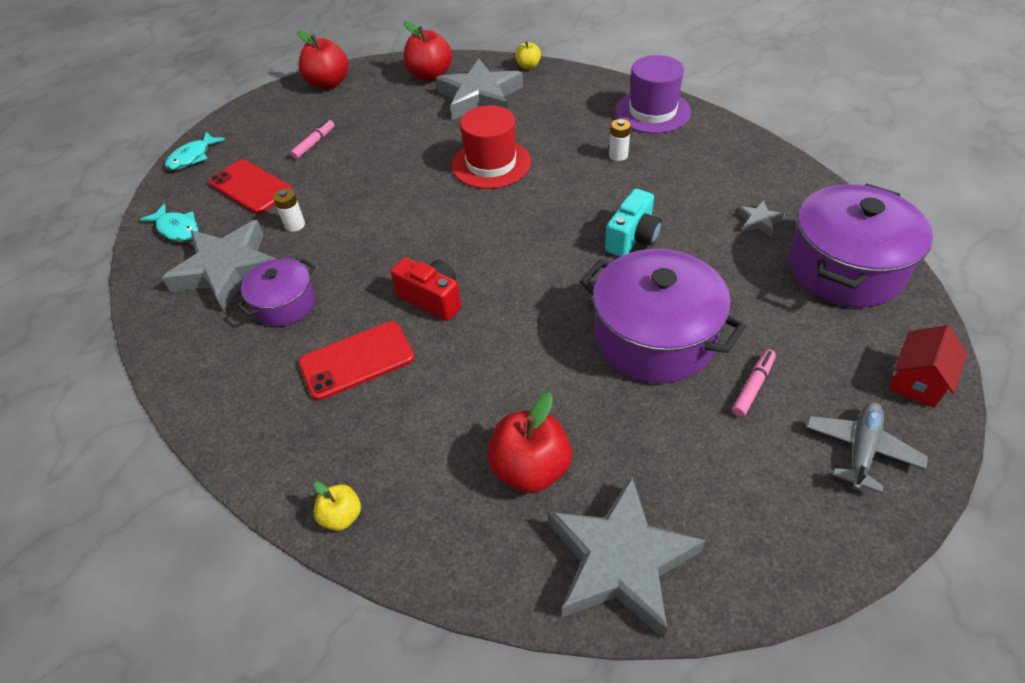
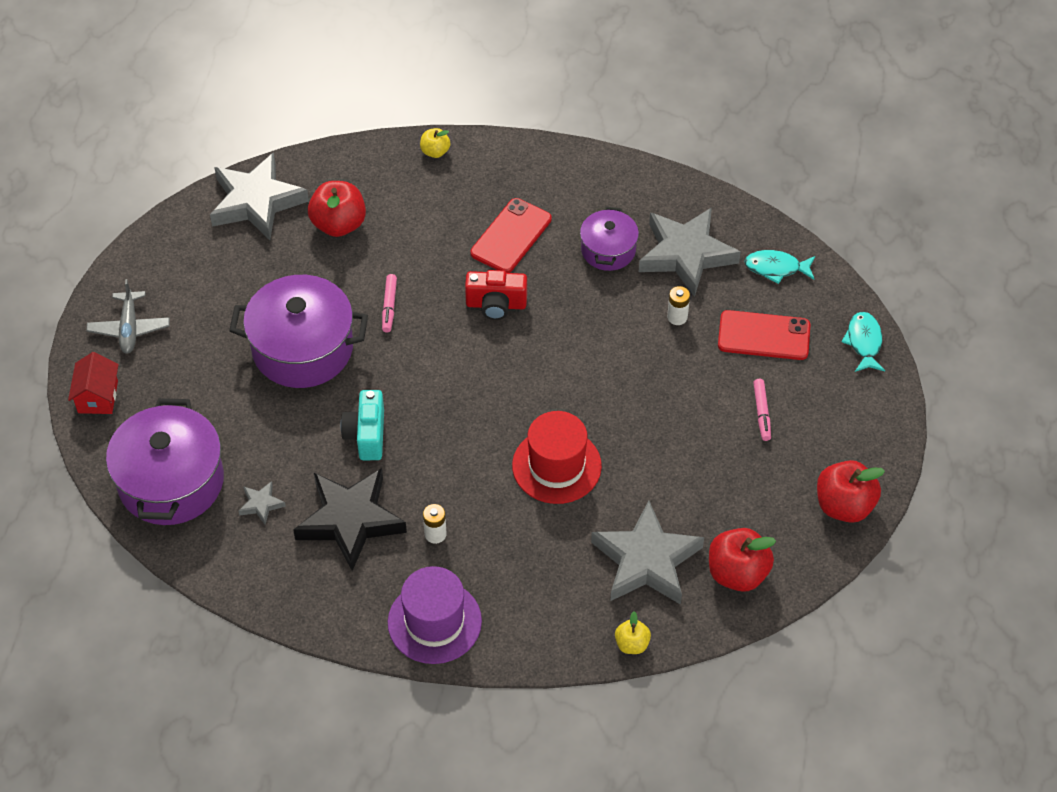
camera: 145 degrees right, 5 degrees up
pink marker [732,349,776,417] -> pink marker moved to [382,274,397,332]
none -> black star [293,468,407,571]

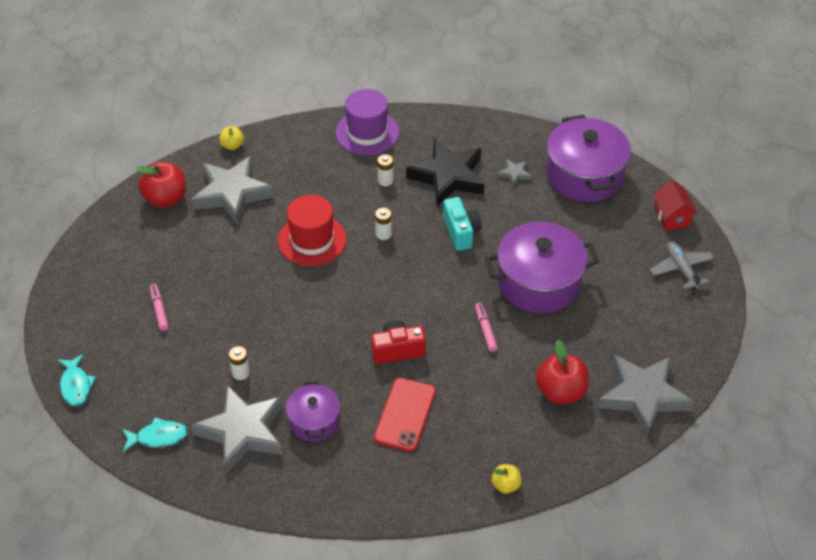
camera: 165 degrees right, 5 degrees down
red phone [718,310,810,360] -> none
red apple [817,460,885,523] -> none
none -> white battery [375,208,392,240]

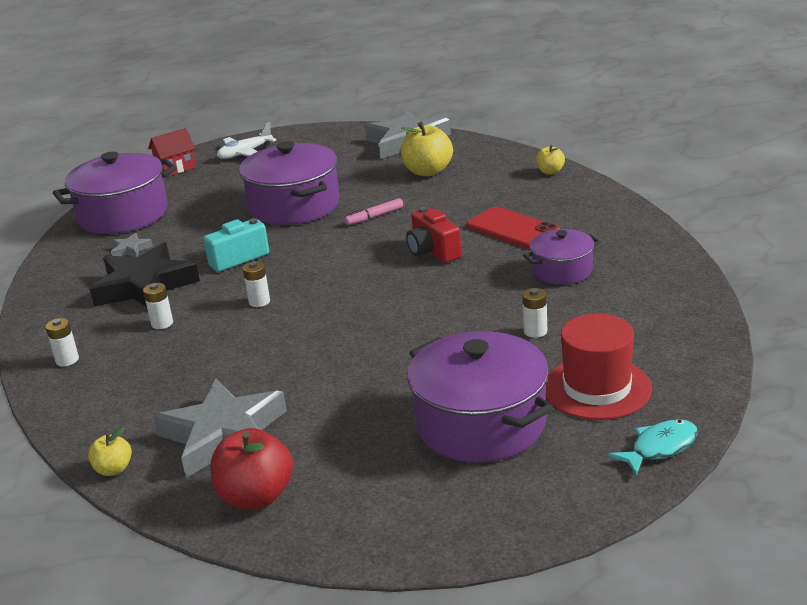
camera: 105 degrees left, 20 degrees down
turquoise fish [123,418,188,452] -> none
pink marker [150,284,168,331] -> purple pot [407,331,553,463]
grey star [191,385,283,473] -> none
red hat [278,195,347,266] -> red hat moved to [545,313,652,420]
purple hat [335,89,399,155] -> white battery [46,318,79,366]
red phone [374,378,436,452] -> red phone turned 45 degrees clockwise [467,206,560,249]
red apple [536,339,589,405] -> yellow apple [401,122,453,176]
grey plane [650,241,714,290] -> white plane [217,122,276,159]

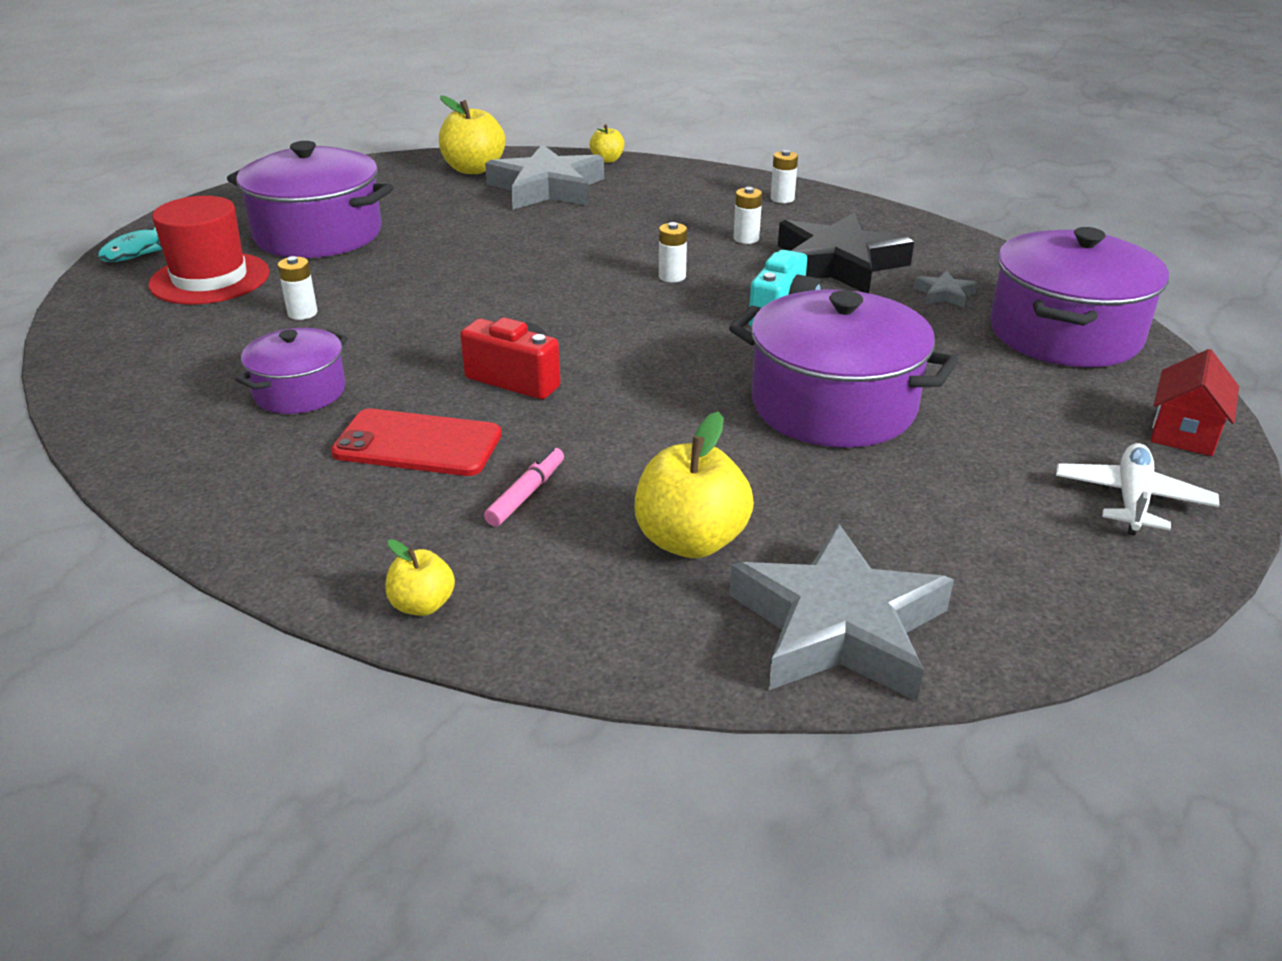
camera: 145 degrees right, 5 degrees up
red apple [210,428,293,509] -> yellow apple [439,95,505,174]
pink marker [345,198,403,225] -> pink marker moved to [484,447,564,527]

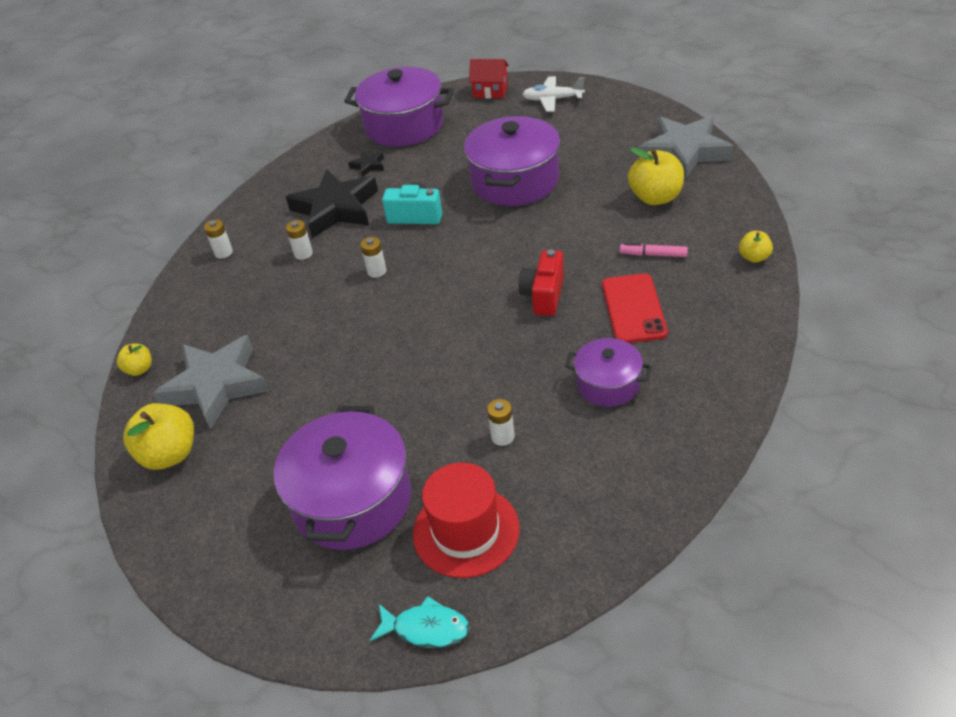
camera: 100 degrees left, 10 degrees up
grey star [914,270,978,308] -> black star [348,151,384,177]

